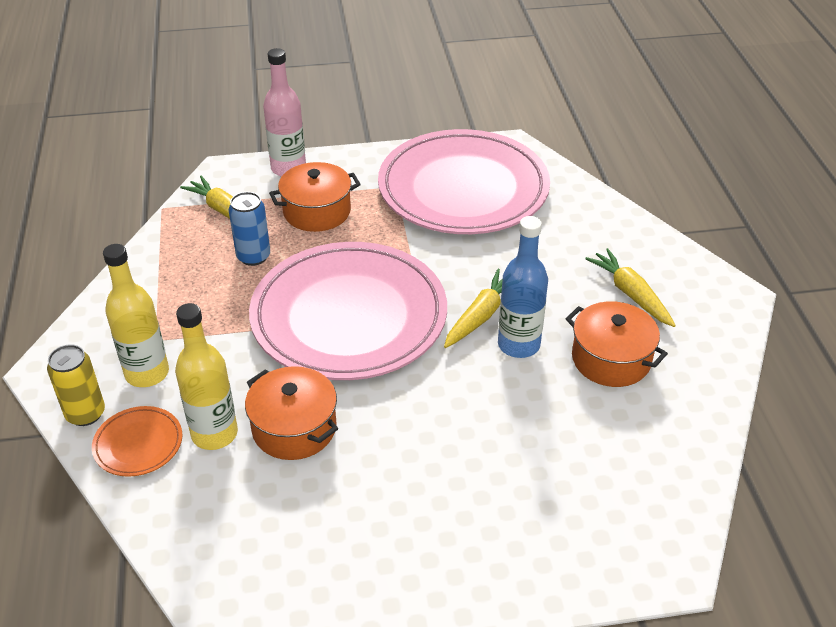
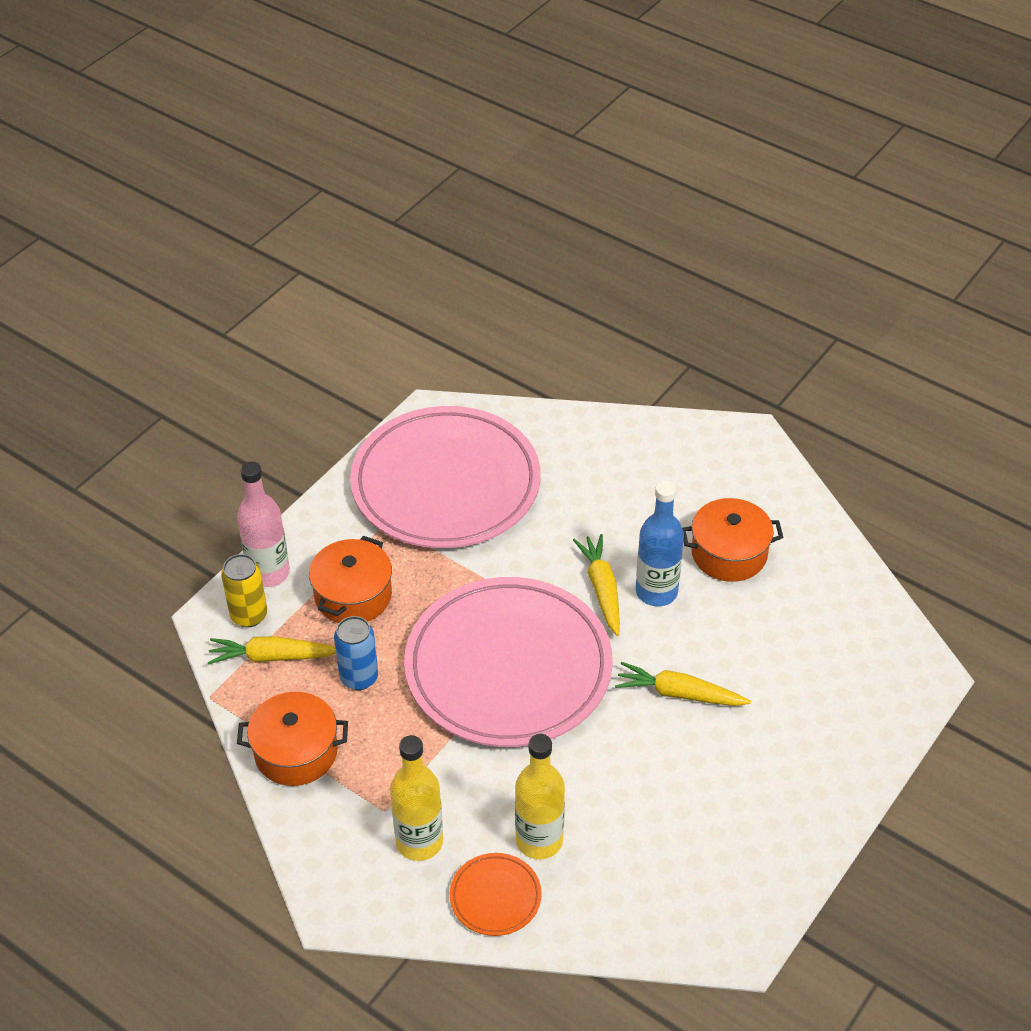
camera: 45 degrees left, 5 degrees up
yellow can [47,344,105,426] -> yellow can moved to [221,554,267,627]
orange pot [245,366,338,460] -> orange pot moved to [237,692,348,786]
yellow carrot [585,248,676,327] -> yellow carrot moved to [615,662,751,706]

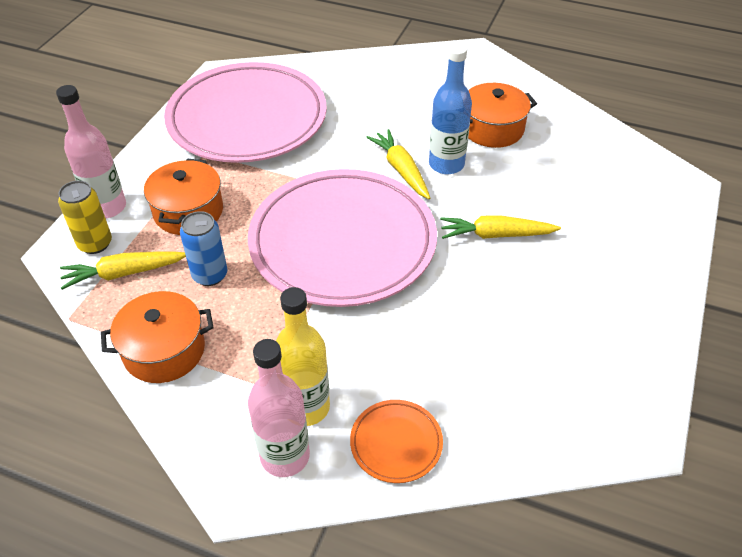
camera: 15 degrees left, 0 degrees up
yellow bottle [515,734,565,859] -> none
none -> pink bottle [248,339,310,477]

